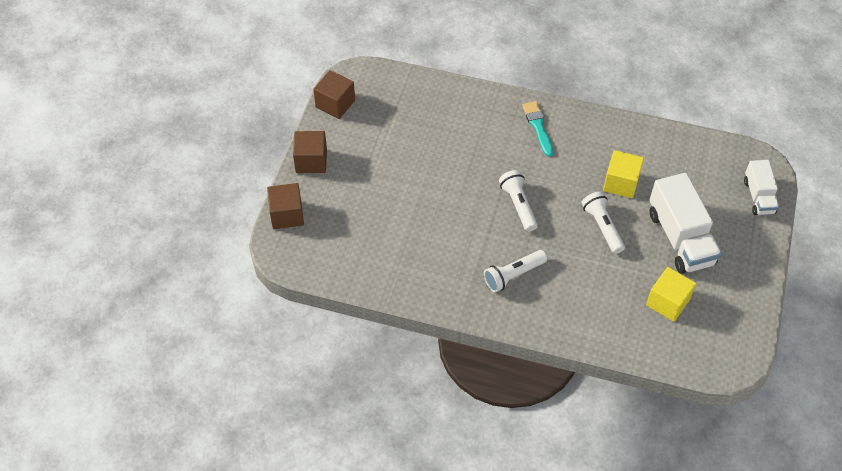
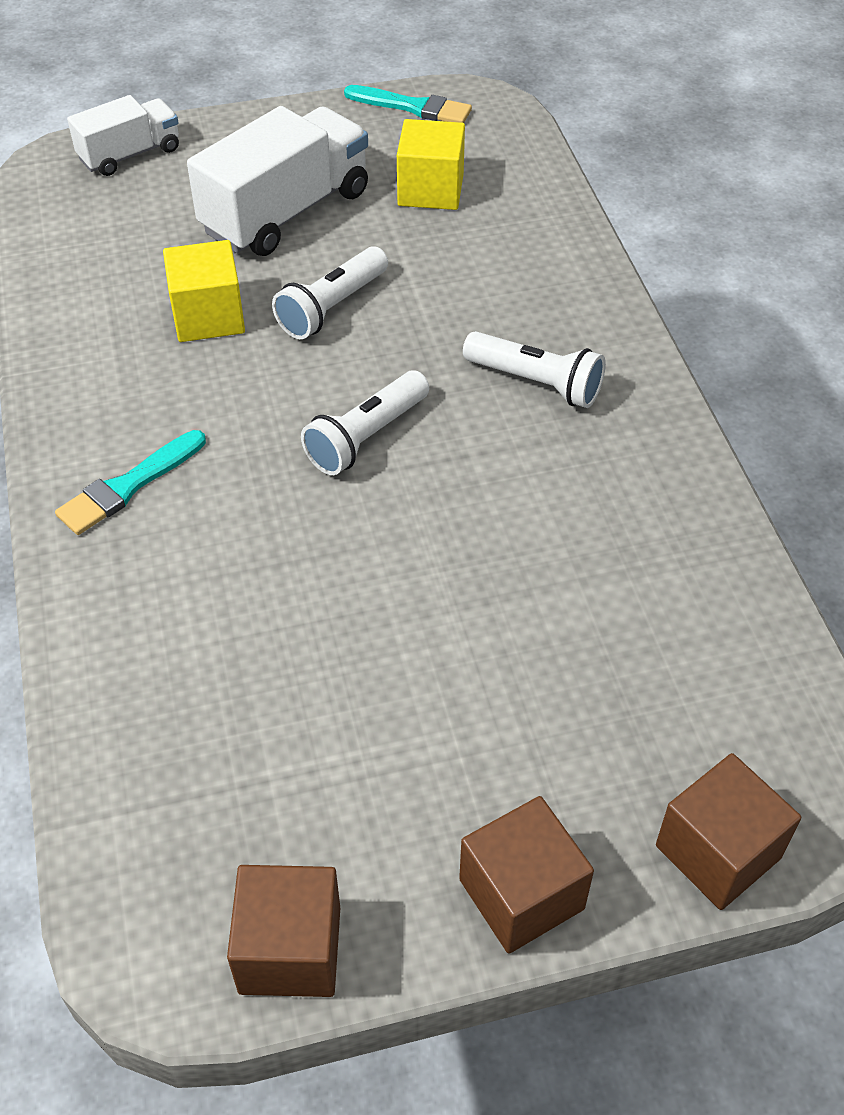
camera: 120 degrees left, 5 degrees down
none -> turquoise brush [344,85,472,123]

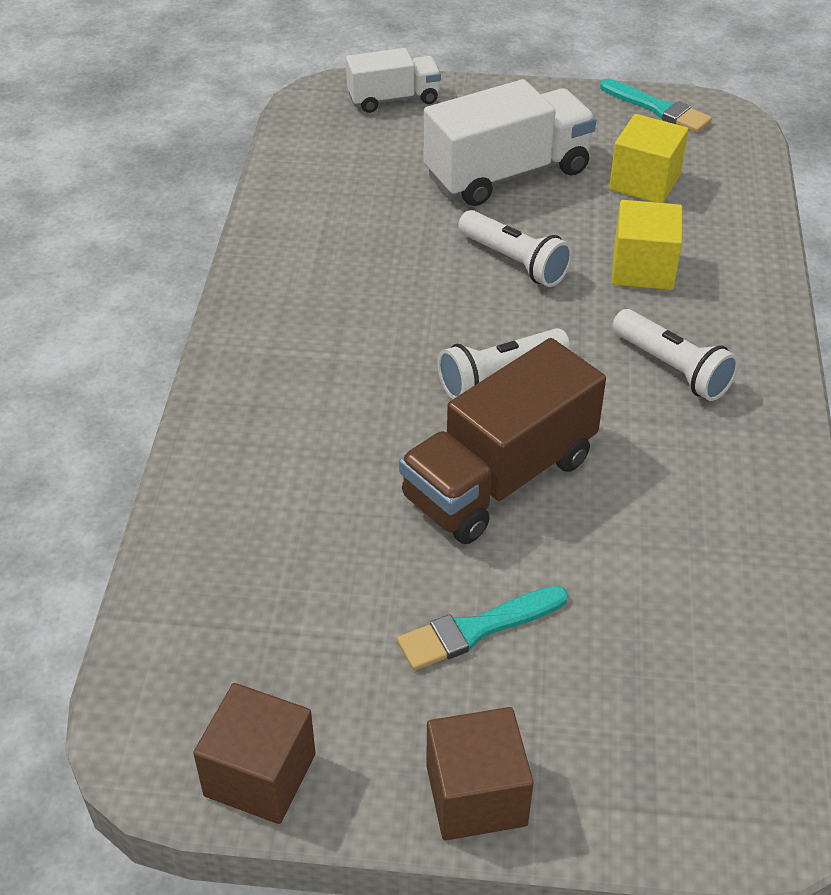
camera: 20 degrees right, 5 degrees down
turquoise brush [55,430,206,535] -> turquoise brush moved to [397,586,568,671]
yellow cube [163,240,245,342] -> yellow cube moved to [612,200,682,290]
white flashlight [272,246,388,339] -> white flashlight turned 105 degrees counterclockwise [458,210,573,287]
brown cube [656,753,801,910] -> none
none -> brown truck [399,338,606,544]

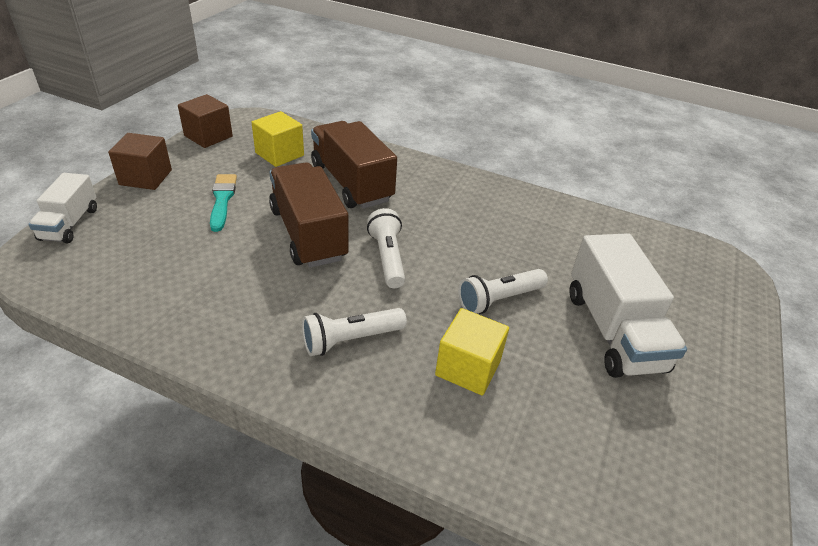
camera: 105 degrees right, 5 degrees down
white truck [346,48,441,113] -> white truck moved to [29,173,97,243]
turquoise brush [600,79,712,133] -> none
yellow cube [609,114,688,203] -> yellow cube moved to [251,111,304,167]
none -> brown truck [311,121,397,209]

